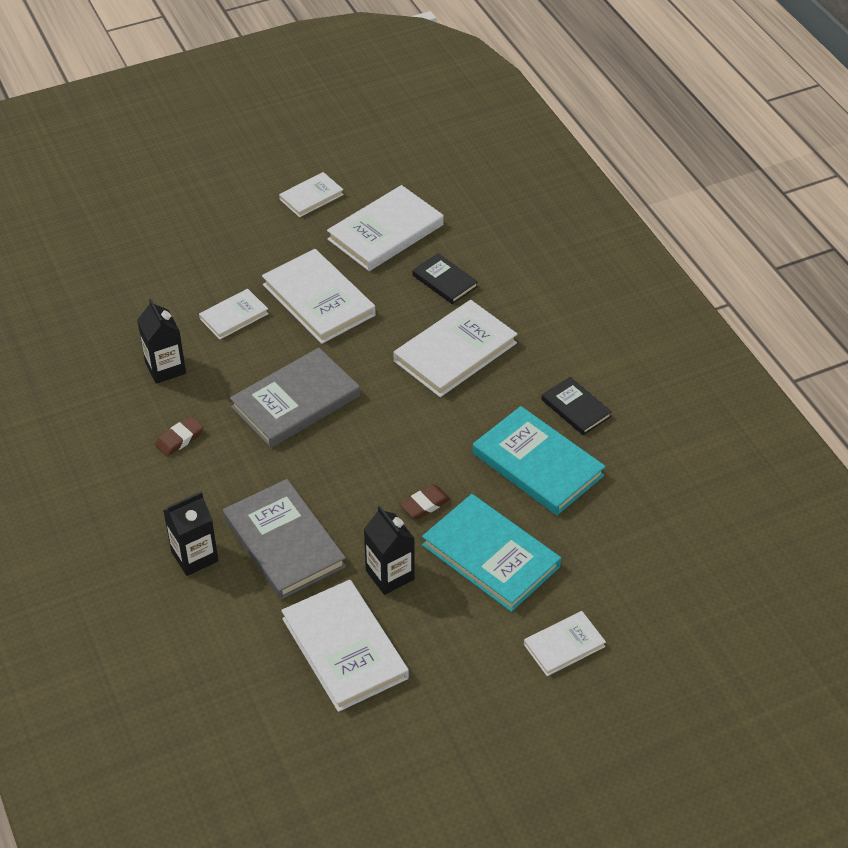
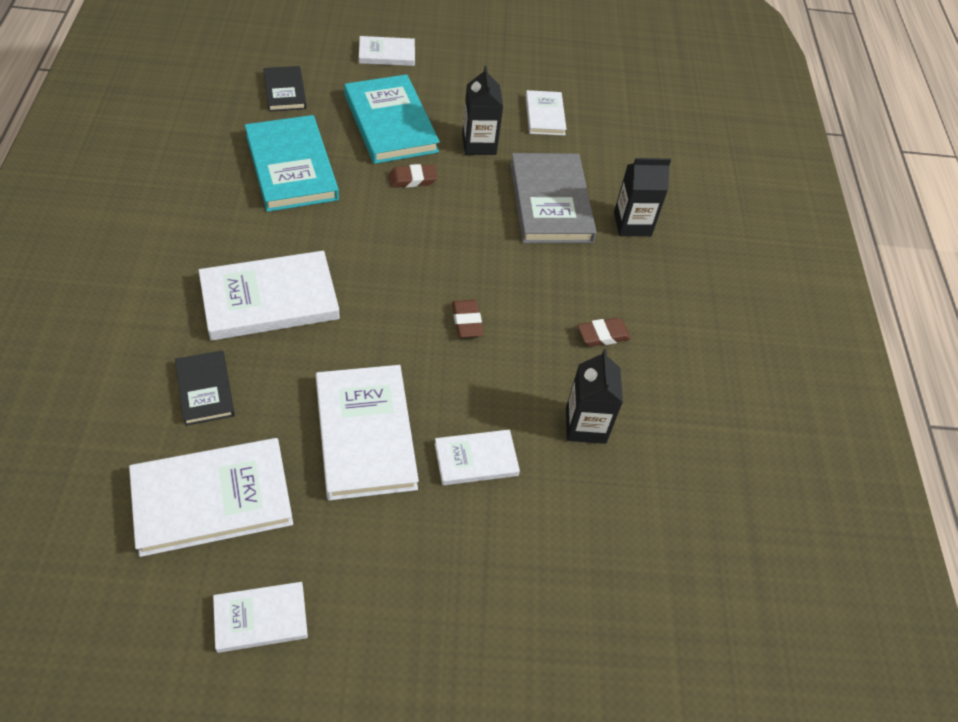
camera: 160 degrees left, 5 degrees up
grey book [230,348,360,448] -> brown eraser [452,300,483,338]
white book [281,580,409,712] -> white book [525,90,567,136], size x0.56
black book [541,377,612,435] -> black book moved to [263,66,307,112]

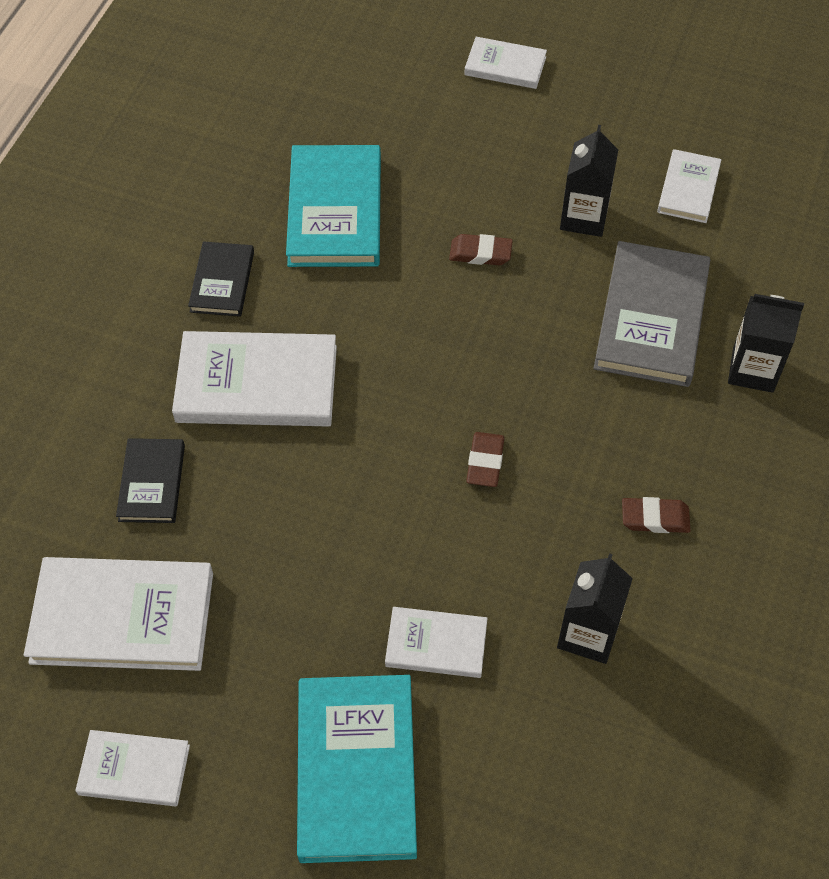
camera: 25 degrees right, 5 degrees up
black book [263,66,307,112] -> black book moved to [188,241,254,317]
white book [316,365,419,501] -> none
turquoise book [344,74,440,164] -> turquoise book moved to [297,675,417,863]

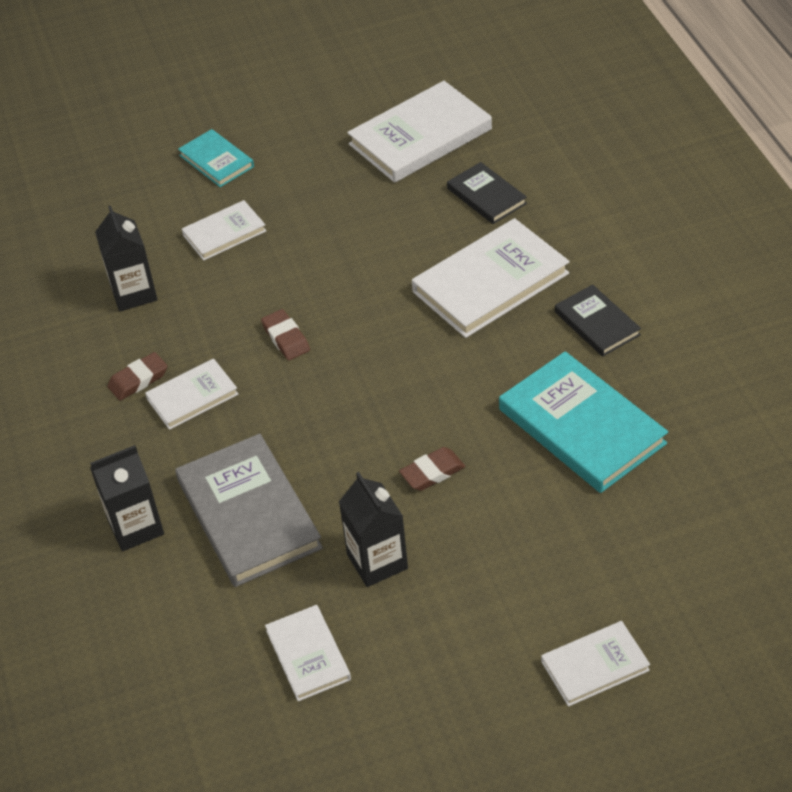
camera: 145 degrees right, 10 degrees down
white book [75,730,190,806] -> white book moved to [145,359,238,430]
turquoise book [297,675,417,863] -> turquoise book [178,129,254,187], size x0.56

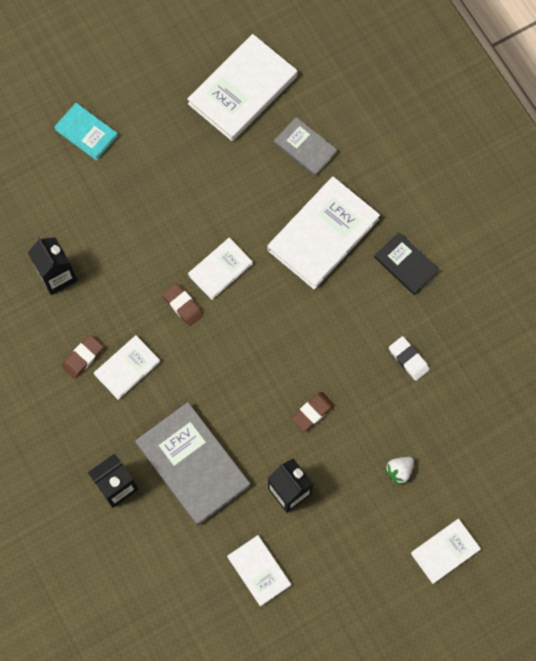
camera: 15 degrees left, 25 degrees up
white book [182,200,266,261] -> white book moved to [188,238,253,300]
black book [447,162,527,224] -> grey book [274,117,337,176]
turquoise book [499,351,668,493] -> white eraser [389,336,429,381]
none -> white strawberry [385,457,414,485]

